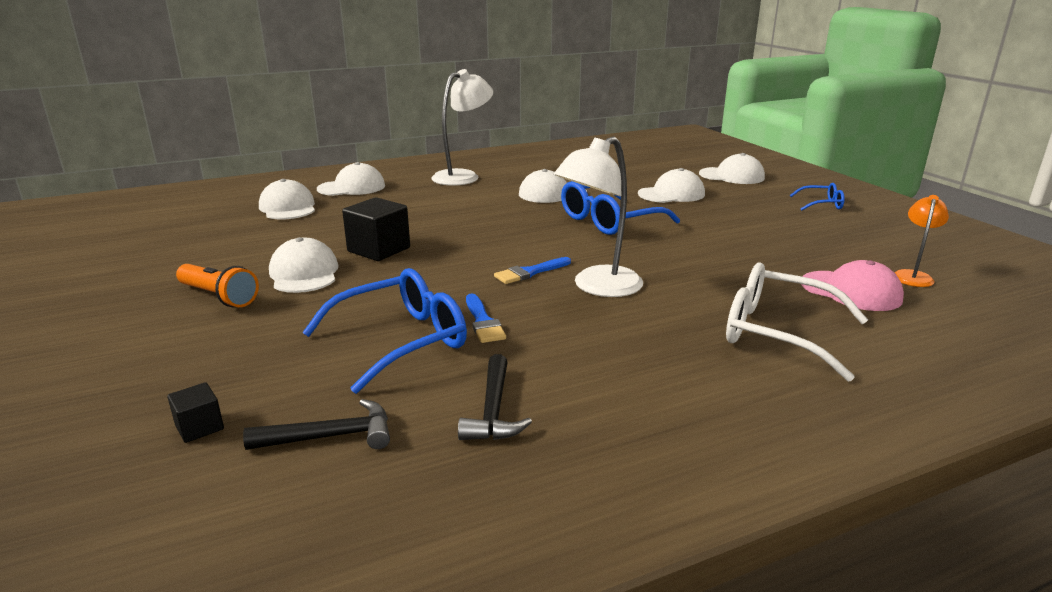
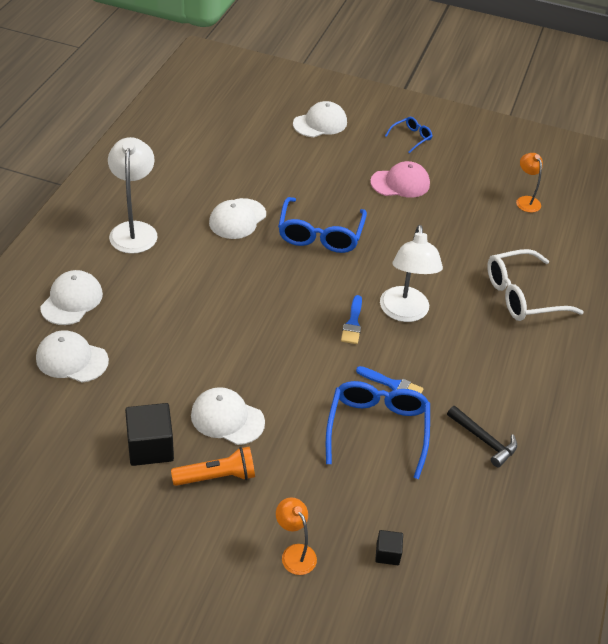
camera: 50 degrees left, 20 degrees up
black hammer [243,399,390,450] -> none
black cube [342,197,410,261] -> black cube moved to [125,403,174,466]
white cap [638,168,705,203] -> none
pink cap [801,260,904,311] -> pink cap moved to [370,161,430,198]
none -> orange lamp [276,497,317,575]

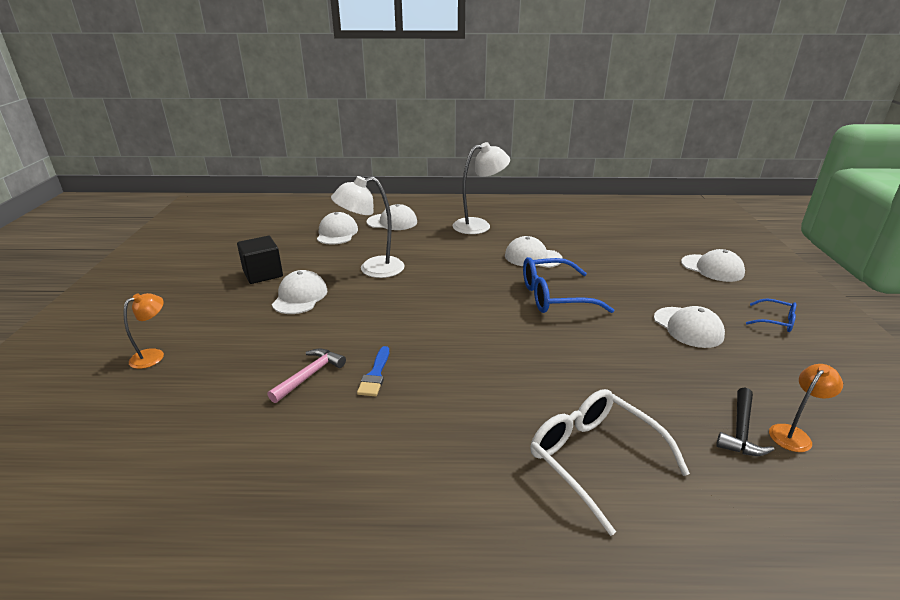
camera: 75 degrees right, 15 degrees down
orange flashlight [171,447,255,486] -> none
blue glasses [326,381,430,479] -> pink hammer [267,349,346,403]
blue brush [341,295,362,344] -> none
pink cap [370,161,430,198] -> white cap [654,306,725,348]
black cube [375,530,403,565] -> none
white lamp [380,225,443,322] -> white lamp moved to [331,176,405,278]
black hammer [447,406,517,467] -> black hammer moved to [716,387,774,456]

